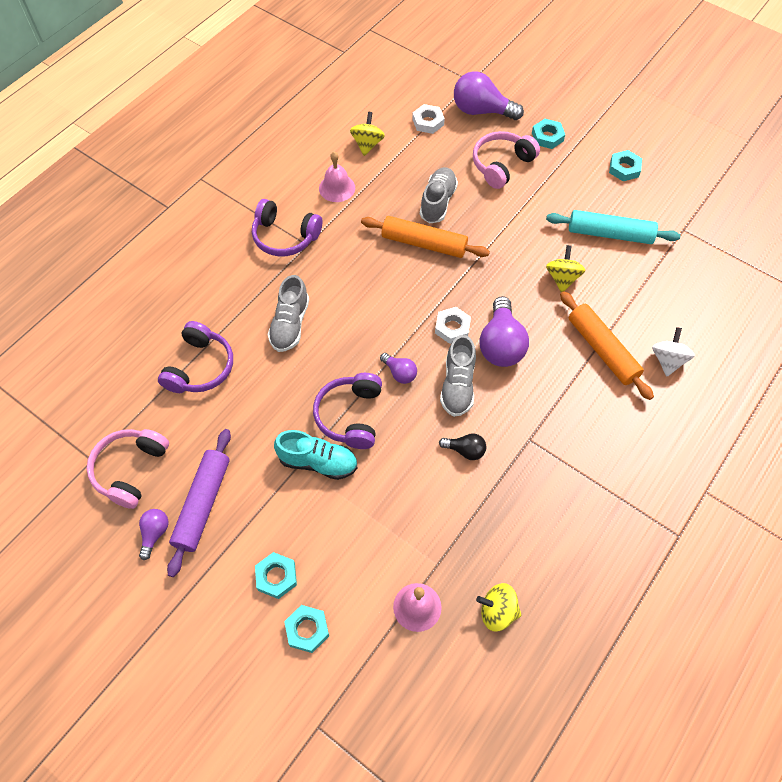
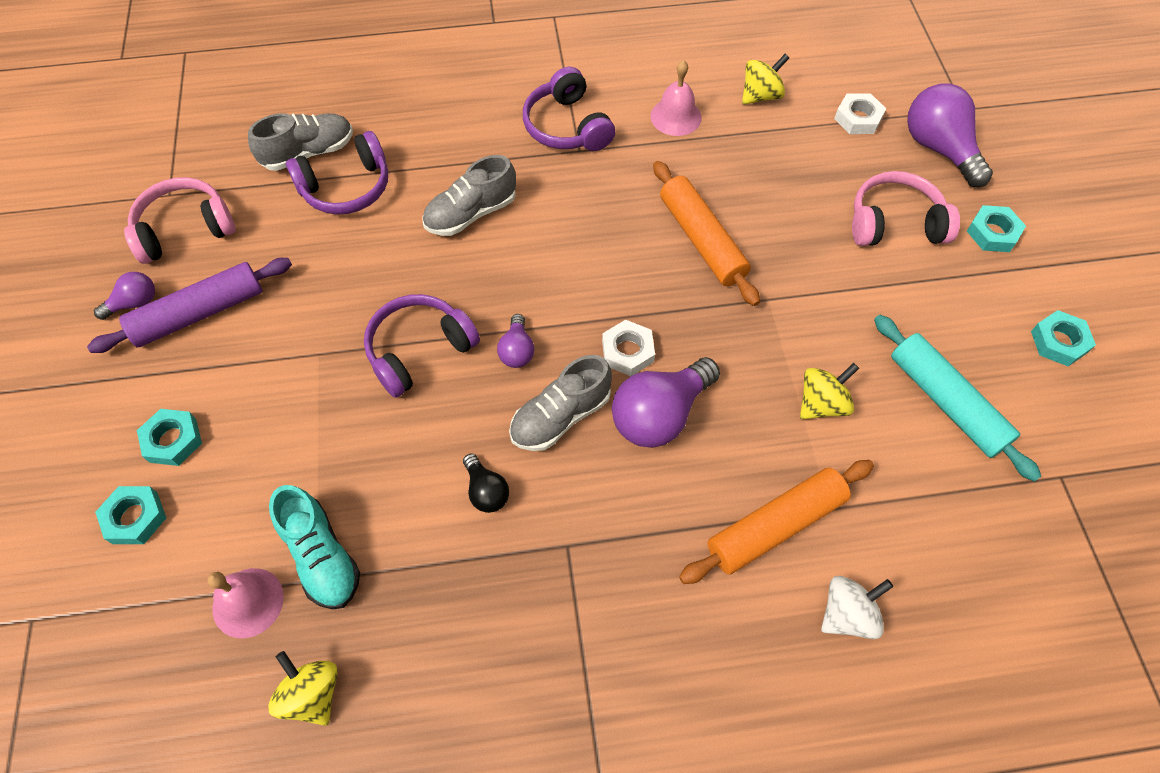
camera: 45 degrees right, 0 degrees up
turquoise shoe [274,430,357,480] -> turquoise shoe moved to [269,485,360,609]
grey shoe [420,167,458,224] -> grey shoe moved to [248,113,353,171]
orange rolling pin [560,291,654,400] -> orange rolling pin turned 45 degrees clockwise [679,460,874,584]

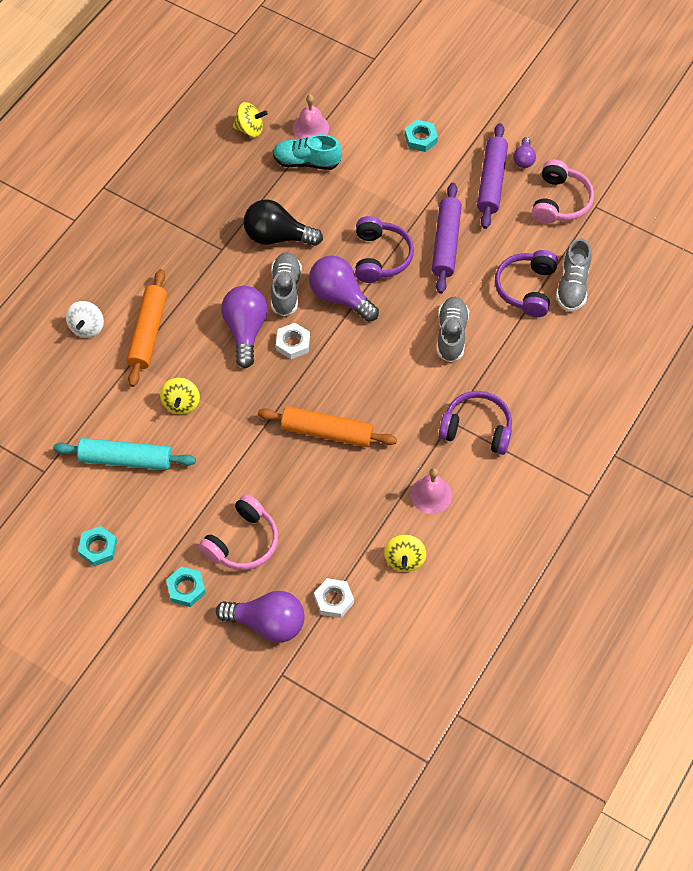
camera: 130 degrees right, 0 degrees up
turquoise nut [95,486,166,544] -> none
black light bulb [463,453,509,513] -> black light bulb [244,200,323,246], size x1.93
purple light bulb [497,314,534,368] -> purple light bulb [309,256,379,322], size x1.93
none -> purple rolling pin [432,183,462,294]

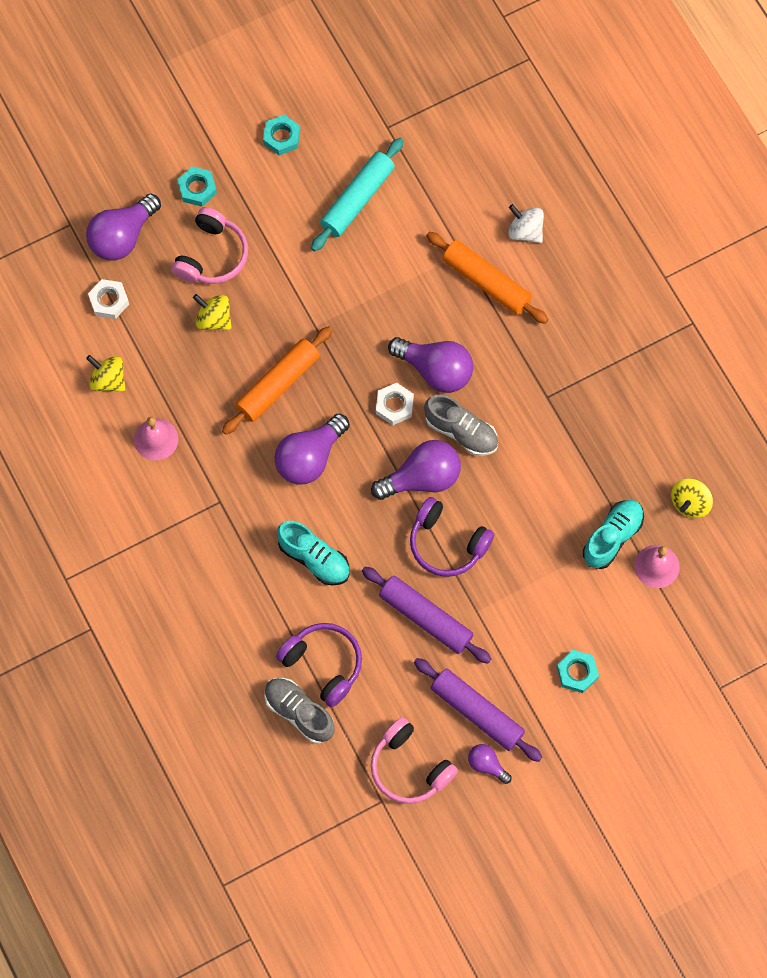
camera: 120 degrees right, 10 degrees up
yellow spinning top [160,378,200,414] -> yellow spinning top moved to [193,294,232,330]
pink headphones [199,494,278,570] -> pink headphones turned 135 degrees counterclockwise [171,207,248,284]
black light bulb [244,200,323,246] -> none
grey shoe [437,297,469,362] -> turquoise shoe [277,521,350,586]
purple headphones [438,391,512,455] -> none
none -> purple light bulb [274,413,350,485]

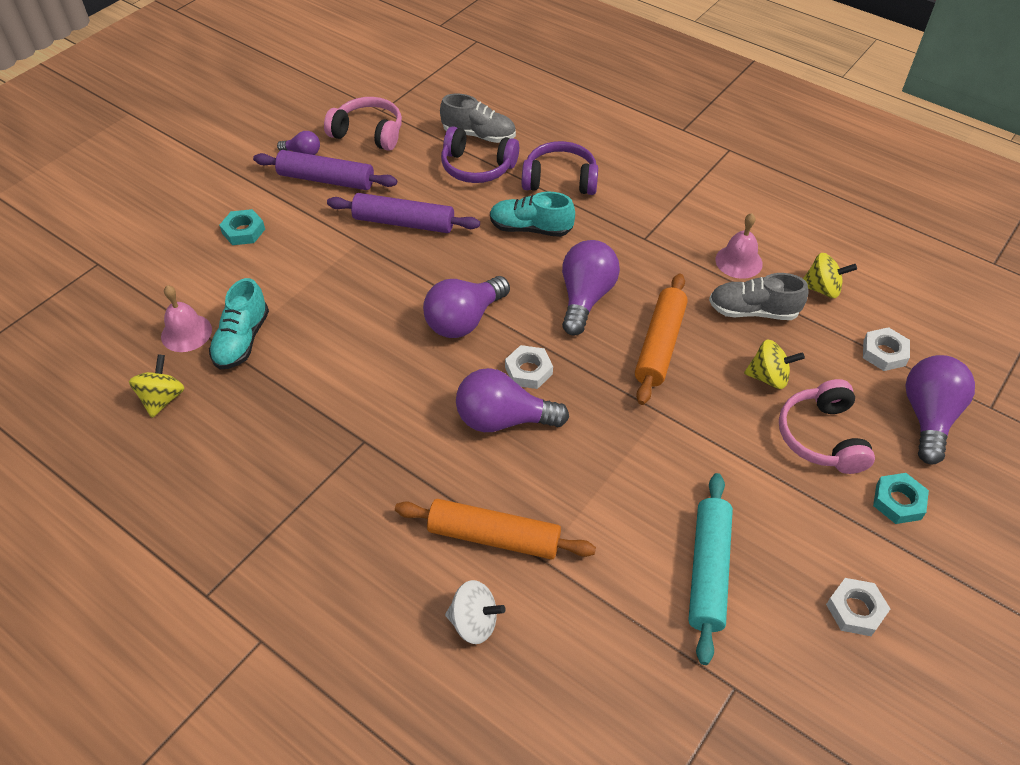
camera: 155 degrees right, 20 degrees down
turquoise nut [263,115,300,155] -> white nut [826,578,890,636]
purple headphones [410,497,494,577] -> purple headphones moved to [522,141,598,195]
grey shoe [424,395,498,456] -> grey shoe moved to [709,273,809,320]

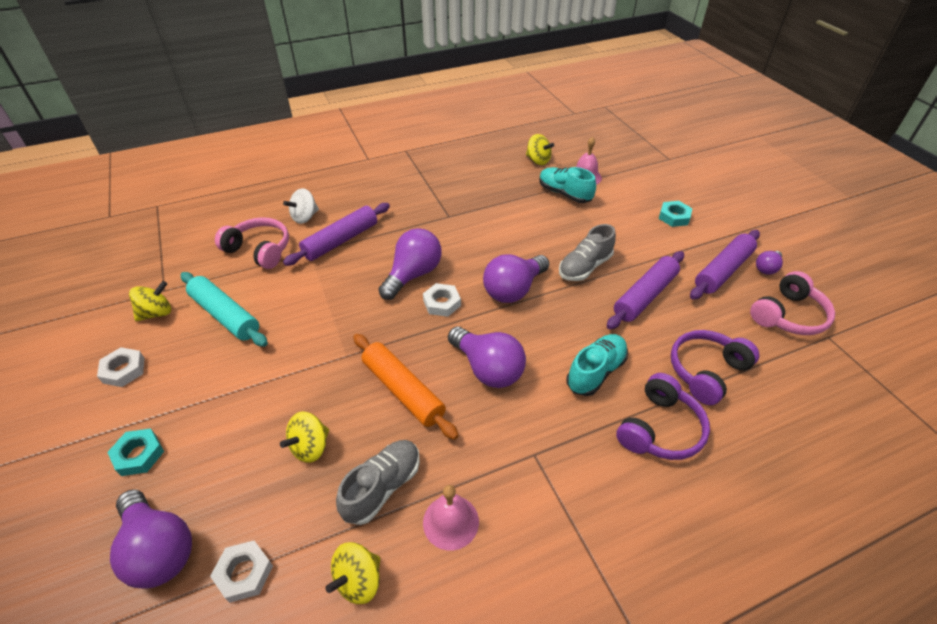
camera: 120 degrees right, 5 degrees down
orange rolling pin [395,499,596,560] -> purple rolling pin [283,203,390,266]
purple light bulb [423,276,510,338] -> purple light bulb turned 120 degrees counterclockwise [483,254,549,303]
grey shoe [440,94,516,143] -> grey shoe moved to [559,224,616,281]
pink headphones [779,379,875,474] -> pink headphones moved to [215,217,289,269]
none -> yellow spinning top [129,281,171,321]

